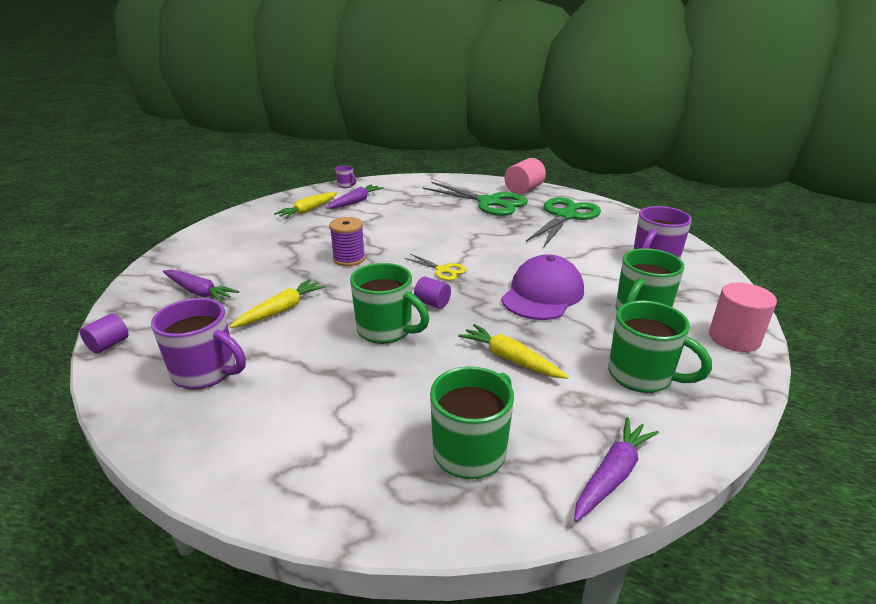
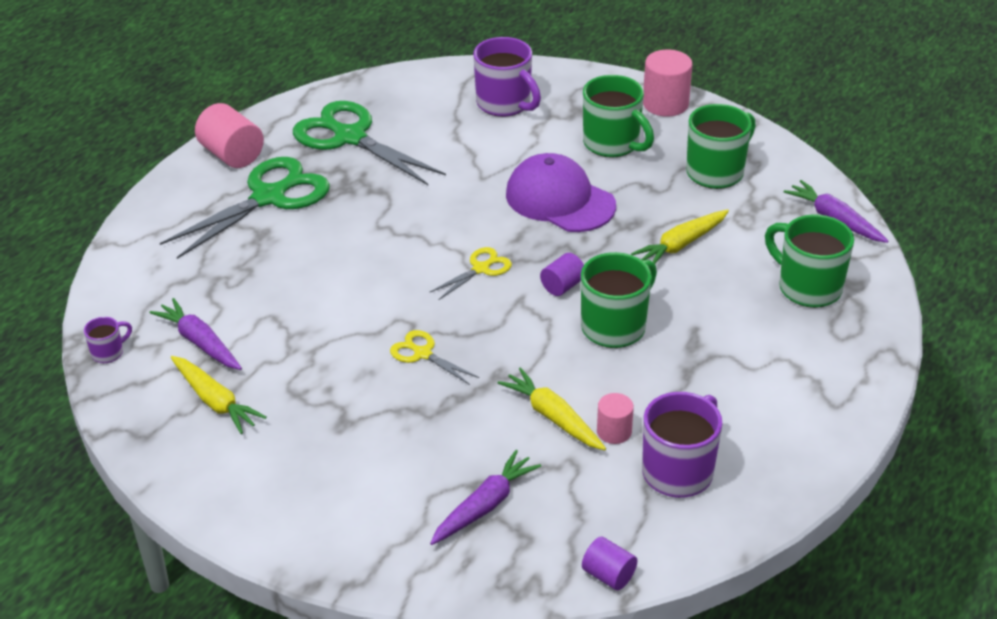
camera: 80 degrees left, 10 degrees up
purple spool [329,217,366,266] -> yellow scissors [390,330,479,385]
none -> pink cylinder [597,393,634,444]

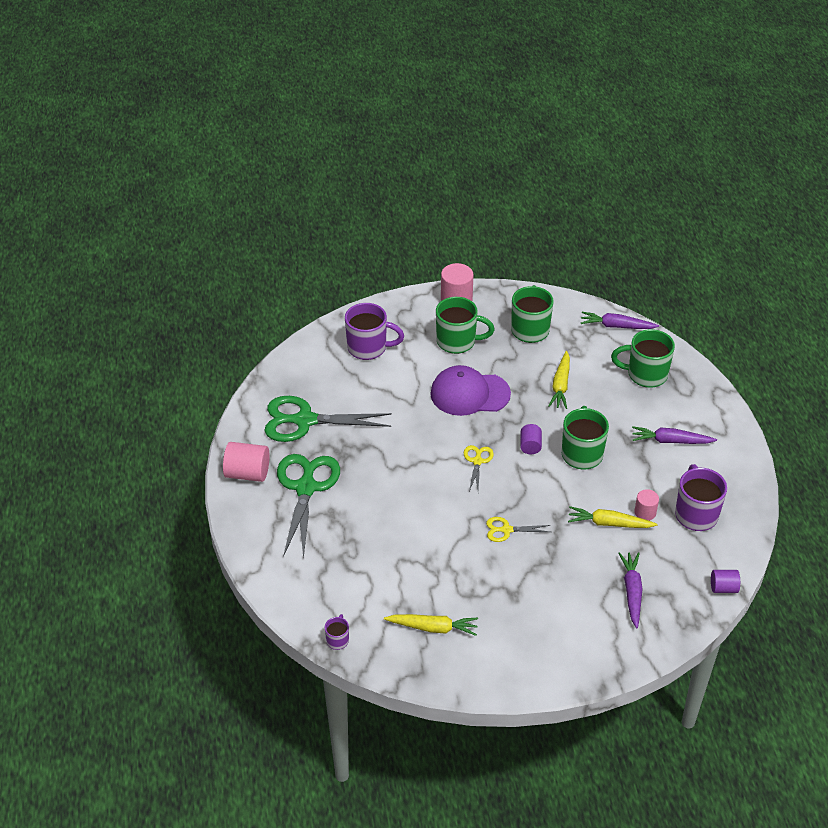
camera: 40 degrees left, 5 degrees up
purple carrot [150,298,242,370] -> purple carrot moved to [632,426,717,444]

